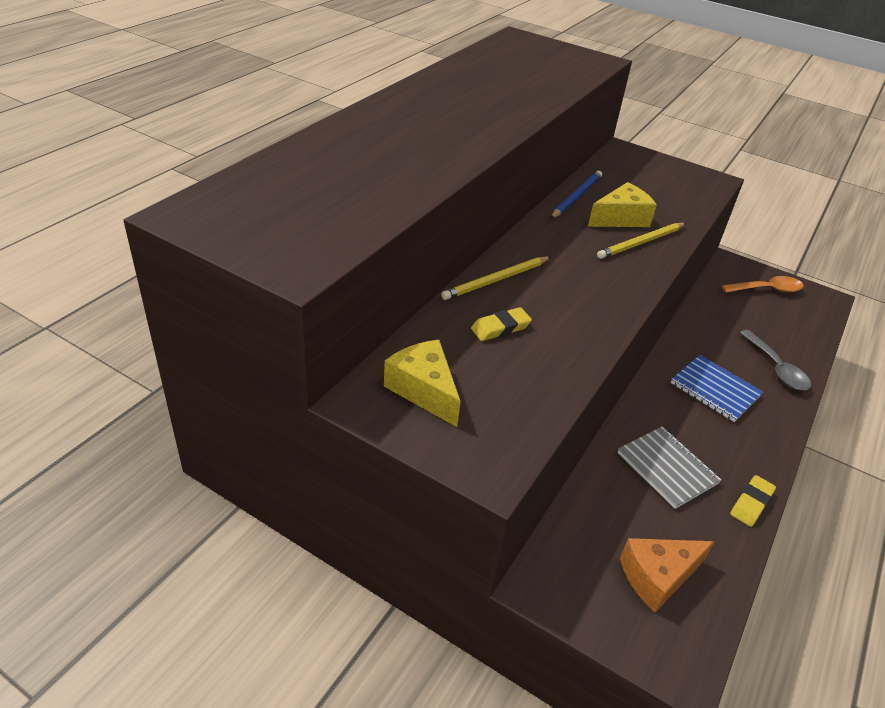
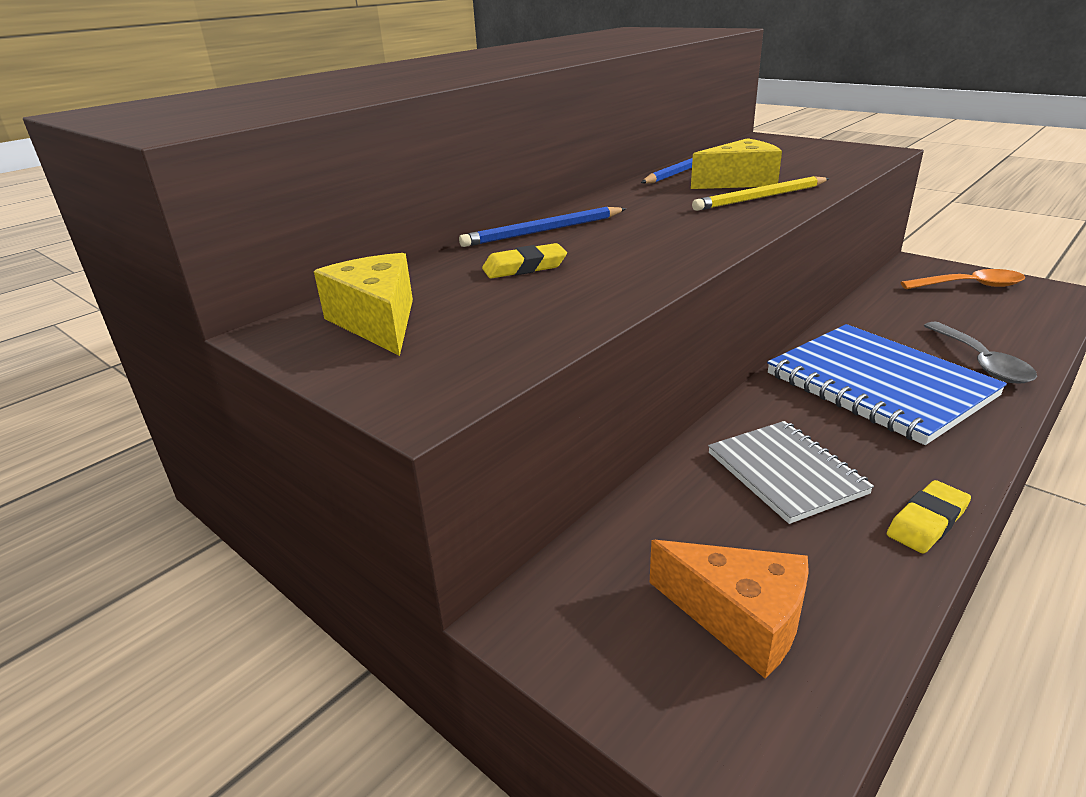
camera: 15 degrees right, 10 degrees down
yellow pencil [441,256,551,300] -> blue pencil [459,207,626,247]
orange cheese [620,538,715,612] -> orange cheese turned 135 degrees counterclockwise [650,540,809,678]
blue notebook [671,355,763,422] -> blue notebook [767,324,1007,445], size x1.62

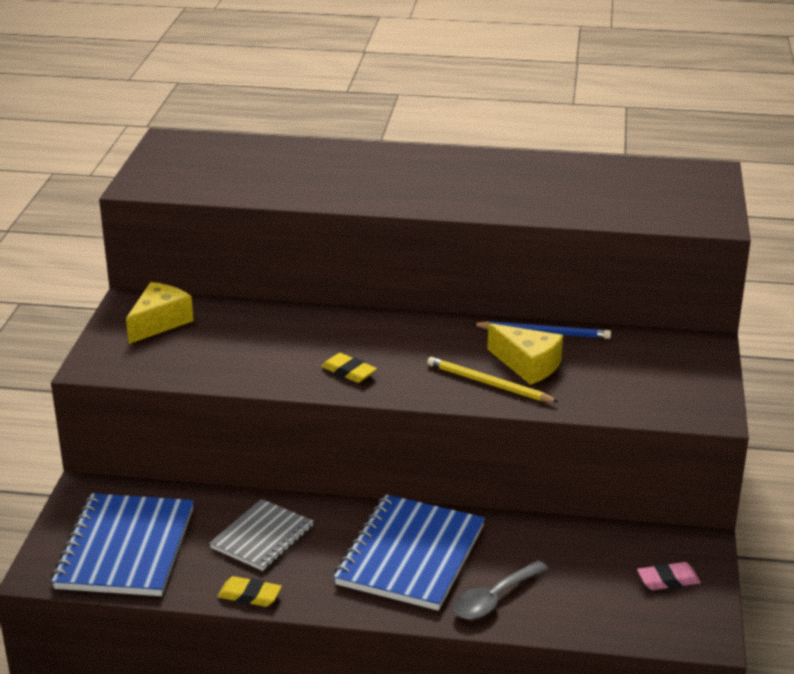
camera: 55 degrees right, 0 degrees up
blue pencil [459,207,626,247] -> none
yellow eraser [482,243,567,279] -> yellow eraser moved to [321,353,377,383]
orange cheese [650,540,809,678] -> blue notebook [51,493,194,596]
orange spoon [900,269,1025,289] -> pink eraser [637,562,701,590]

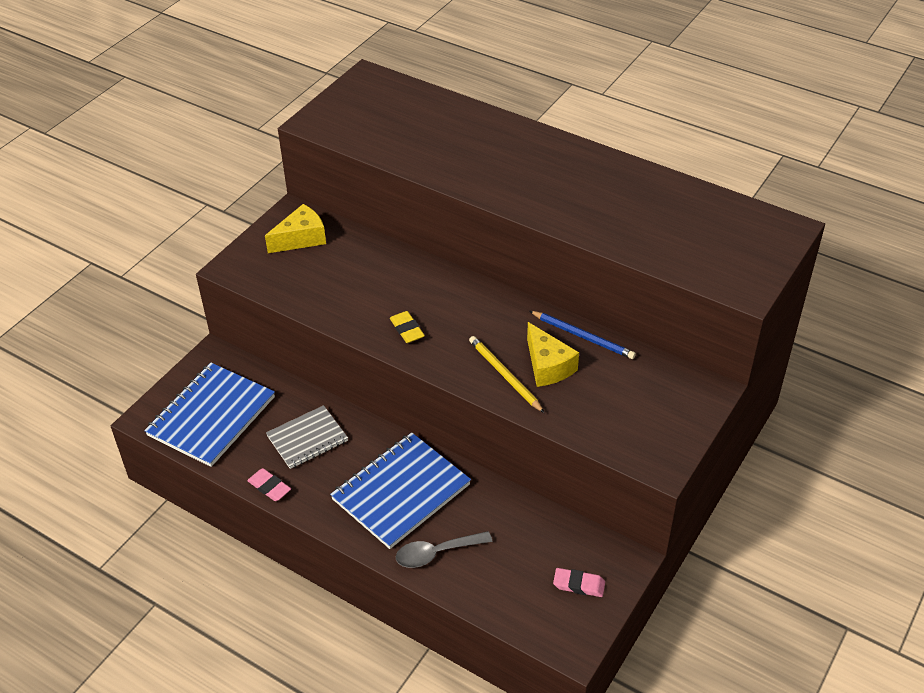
camera: 25 degrees right, 15 degrees up
yellow eraser [217,576,282,607] -> pink eraser [247,468,291,501]

